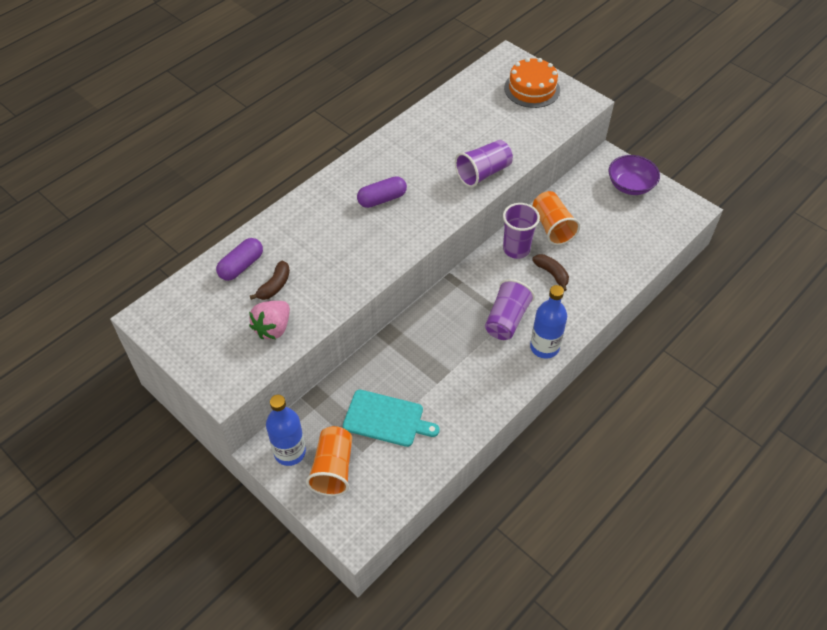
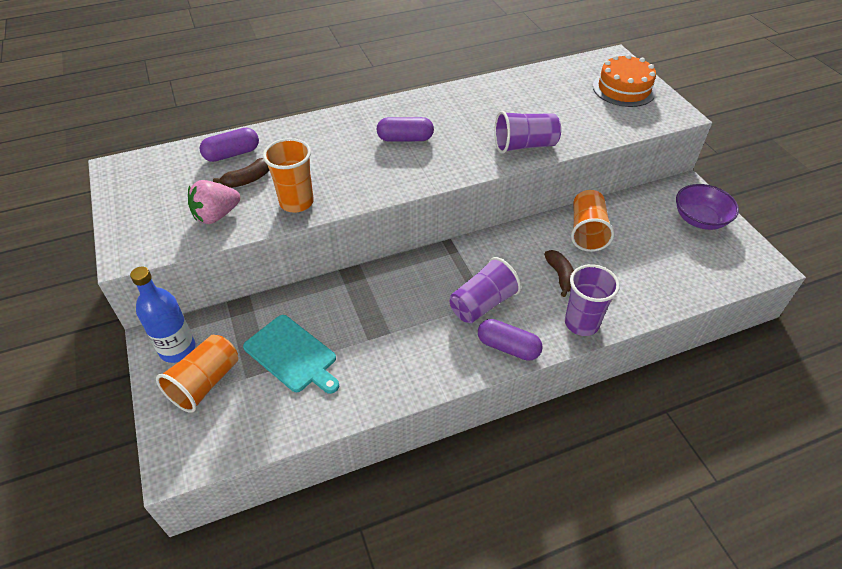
camera: 25 degrees right, 5 degrees down
purple cup [503,203,540,259] -> purple cup moved to [565,264,620,336]
blue bottle [530,285,567,359] -> purple capsule [478,319,543,361]
none -> orange cup [263,138,314,213]

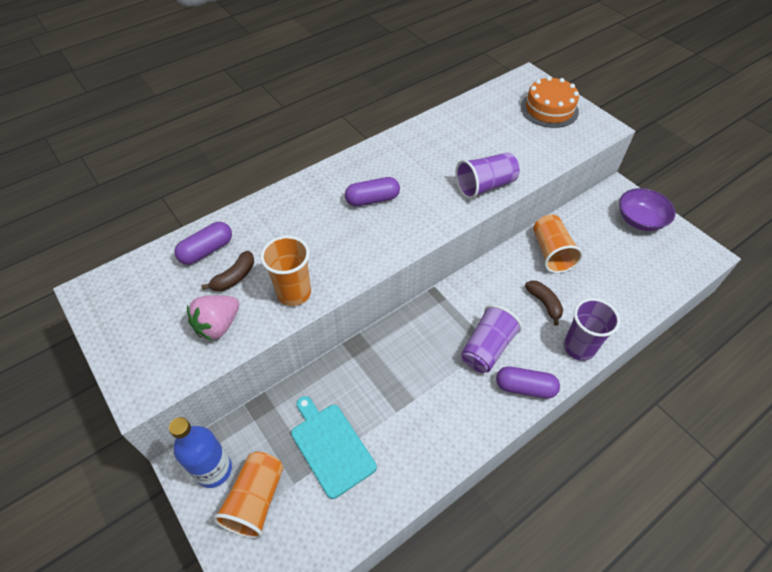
camera: 15 degrees left, 5 degrees up
turquoise cutting board [243,315,339,394] -> turquoise cutting board turned 150 degrees counterclockwise [291,396,377,499]

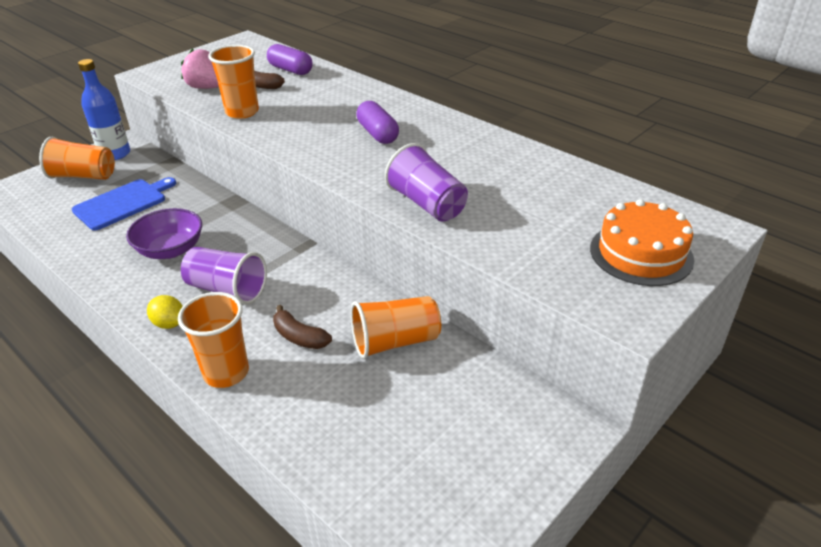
camera: 80 degrees right, 15 degrees down
turquoise cutting board [291,396,377,499] -> blue cutting board [72,177,176,230]
purple capsule [496,366,560,399] -> yellow lemon [147,295,183,329]
brown banana [525,280,563,326] -> brown banana turned 75 degrees clockwise [273,305,332,349]
purple cup [564,298,620,361] -> orange cup [178,292,249,388]
purple bowl [619,188,676,231] -> purple bowl moved to [126,208,202,259]

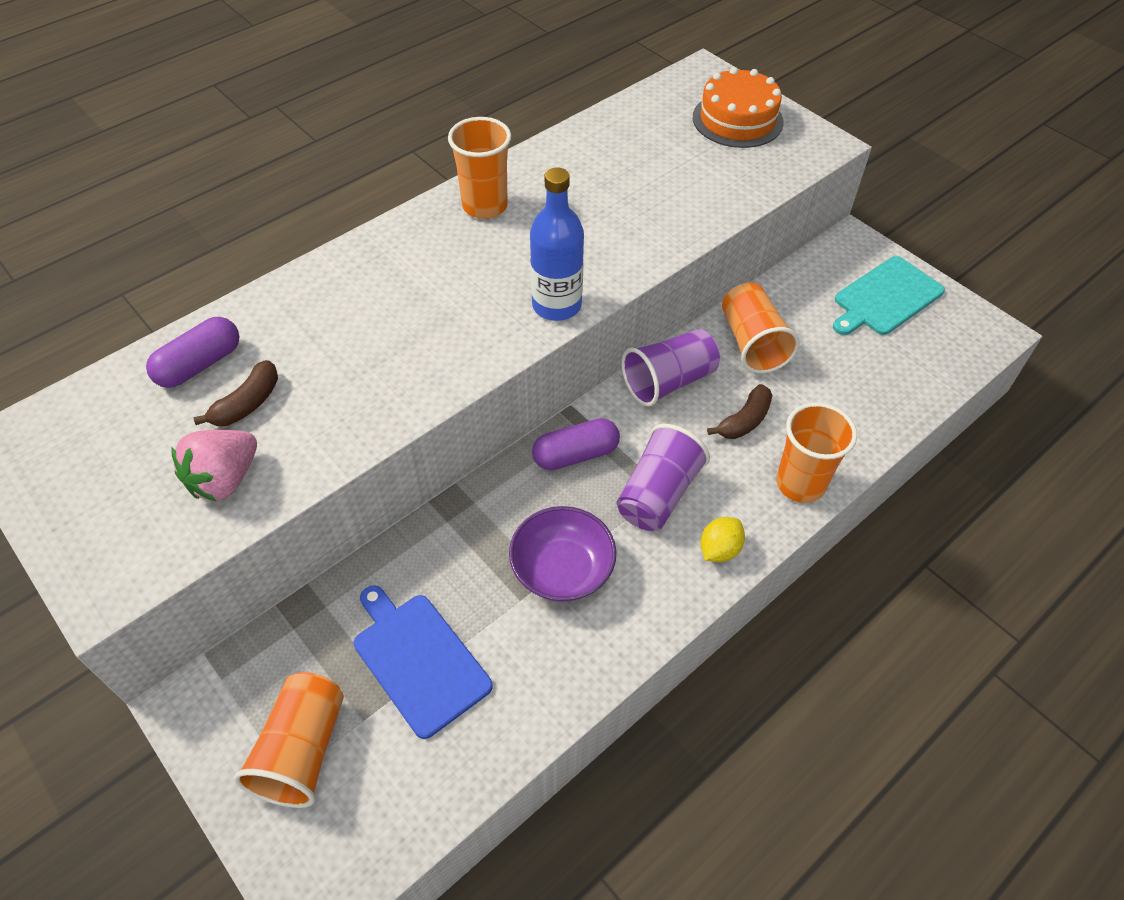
camera: 85 degrees left, 15 degrees up
blue bottle [78,59,130,160] -> blue bottle moved to [530,167,584,321]
orange cup [208,45,259,119] -> orange cup moved to [448,117,511,219]
purple capsule [356,101,399,144] -> purple capsule moved to [532,418,620,470]
purple cup [385,143,468,221] -> purple cup moved to [622,329,720,407]
none -> turquoise cutting board [833,256,945,335]

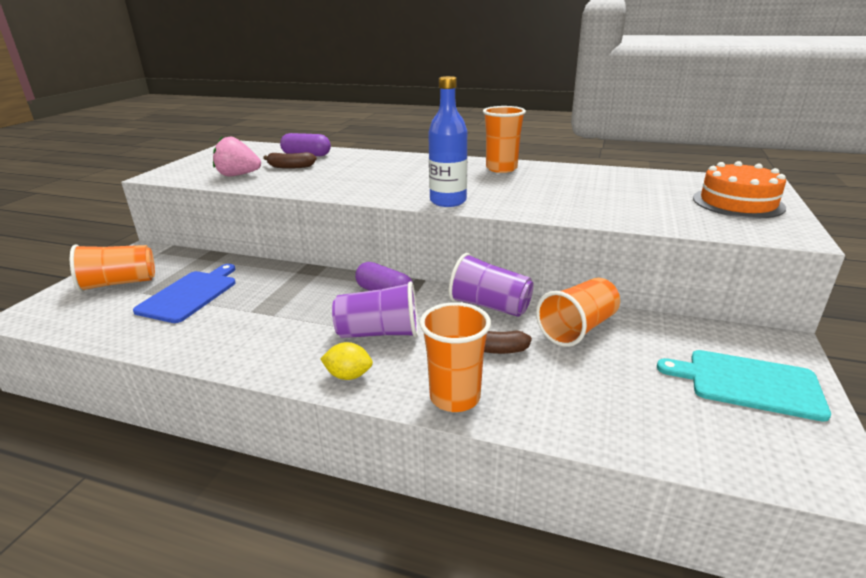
camera: 60 degrees right, 25 degrees down
purple bowl [509,506,617,602] -> none

